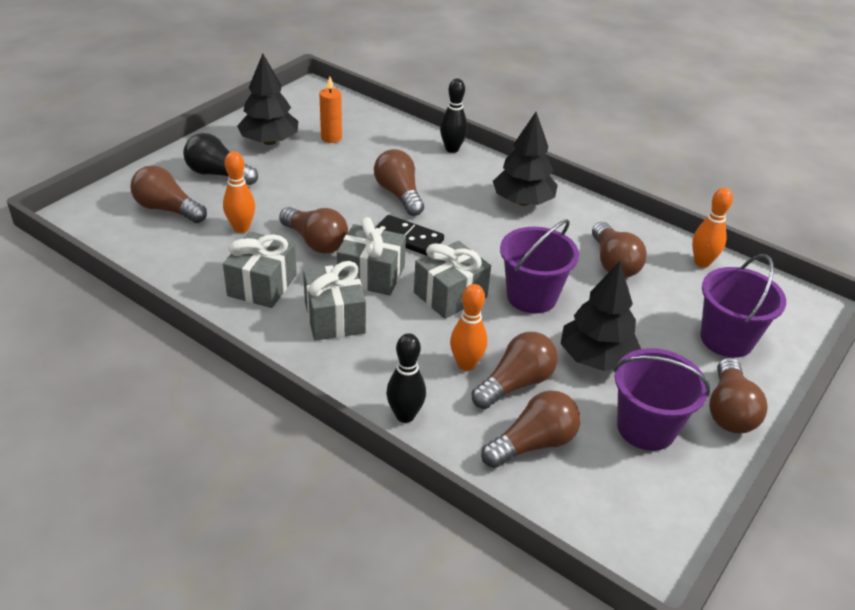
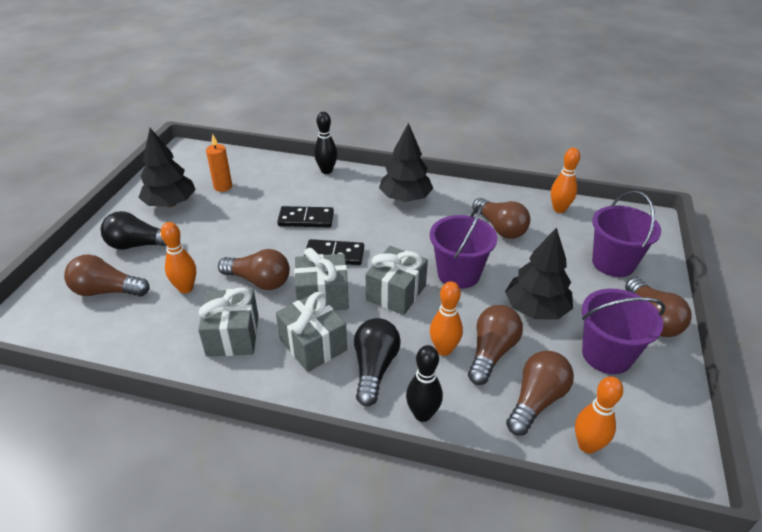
camera: 20 degrees left, 0 degrees up
brown light bulb [374,149,424,216] -> black domino [277,206,334,228]
none -> black light bulb [354,318,401,406]
none -> orange bowling pin [575,376,623,454]

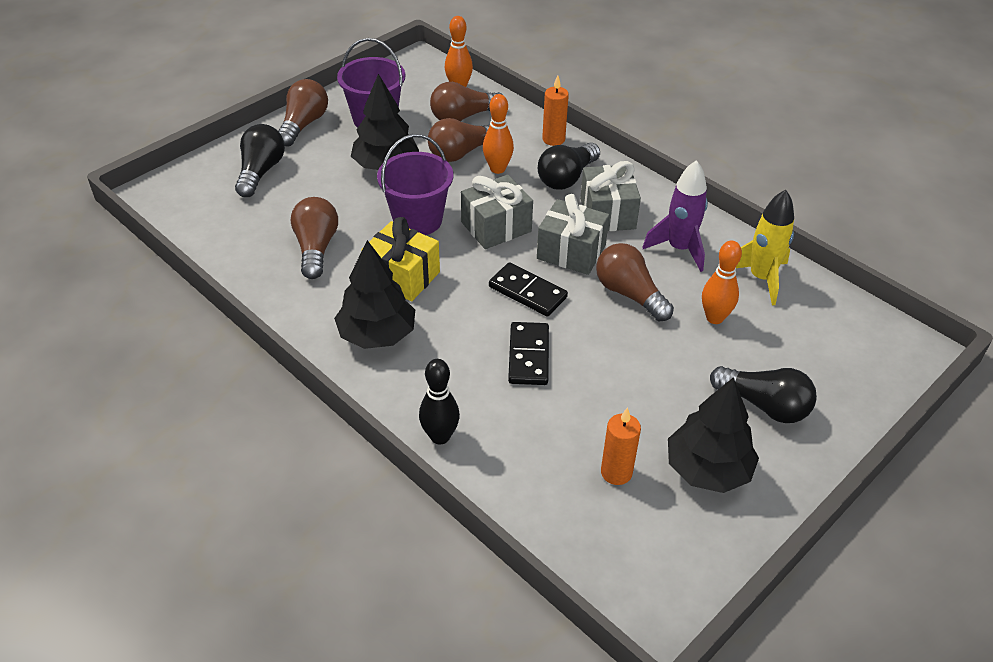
camera: 150 degrees left, 5 degrees up
brown light bulb [64,254,150,297] -> none
grey gift [198,287,259,357] -> purple rocket [642,160,708,272]
black domino [277,206,334,228] -> black domino turned 60 degrees clockwise [508,322,549,385]
black bowling pin [406,345,443,422] -> orange candle [542,75,569,146]
orange bowling pin [551,148,580,213] -> none
purple bucket [592,191,661,277] -> black light bulb [235,124,285,197]
none -> yellow gift [361,217,440,301]
none -> yellow rocket [736,190,794,305]

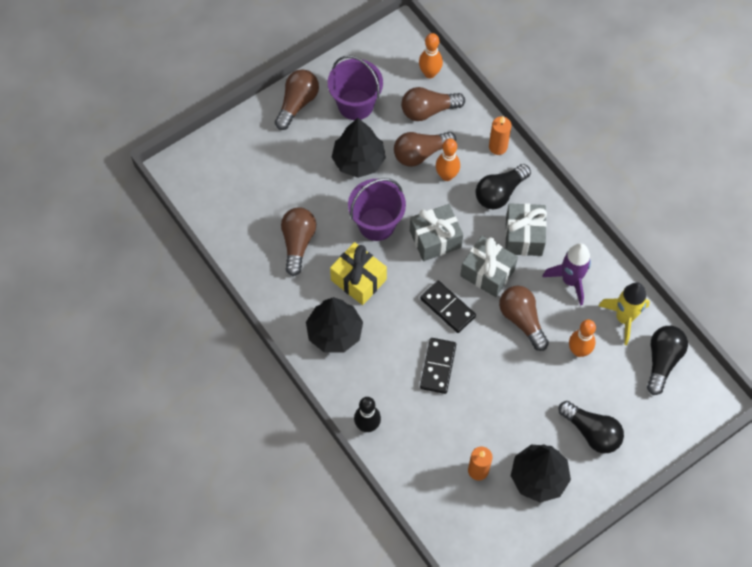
camera: 10 degrees right, 20 degrees up
black light bulb [235,124,285,197] -> black light bulb moved to [647,326,688,395]

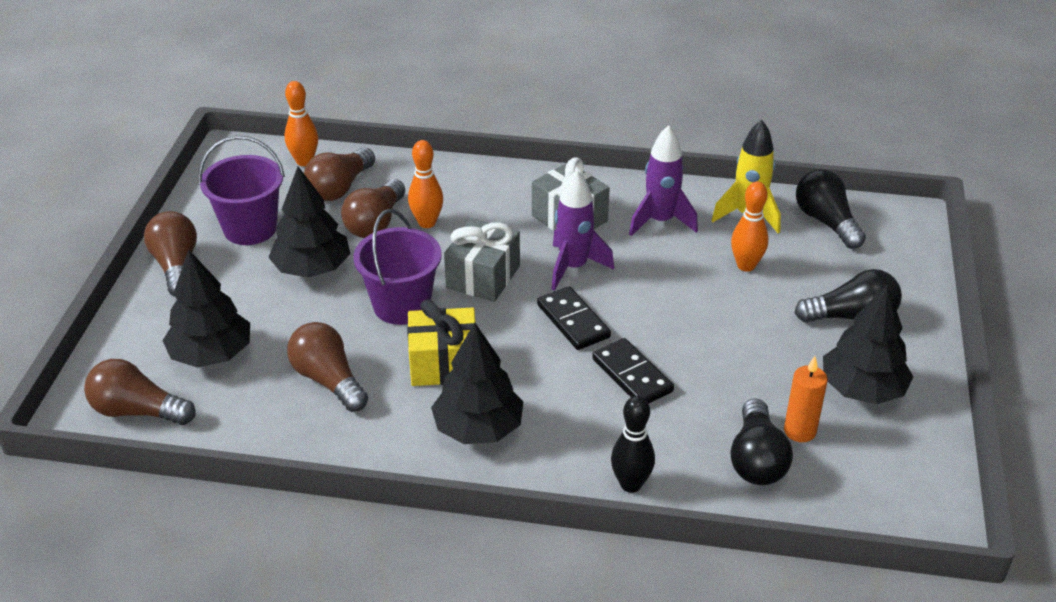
camera: 45 degrees left, 25 degrees down
black domino [420,280,476,333] -> black domino turned 60 degrees clockwise [537,286,611,350]
grey gift [460,236,518,297] -> purple rocket [551,170,614,291]
black light bulb [476,164,531,210] -> black light bulb moved to [731,398,793,485]
orange candle [489,116,512,155] -> none
brown light bulb [499,286,549,351] -> brown light bulb moved to [84,359,196,425]
none -> black tree [162,250,250,368]

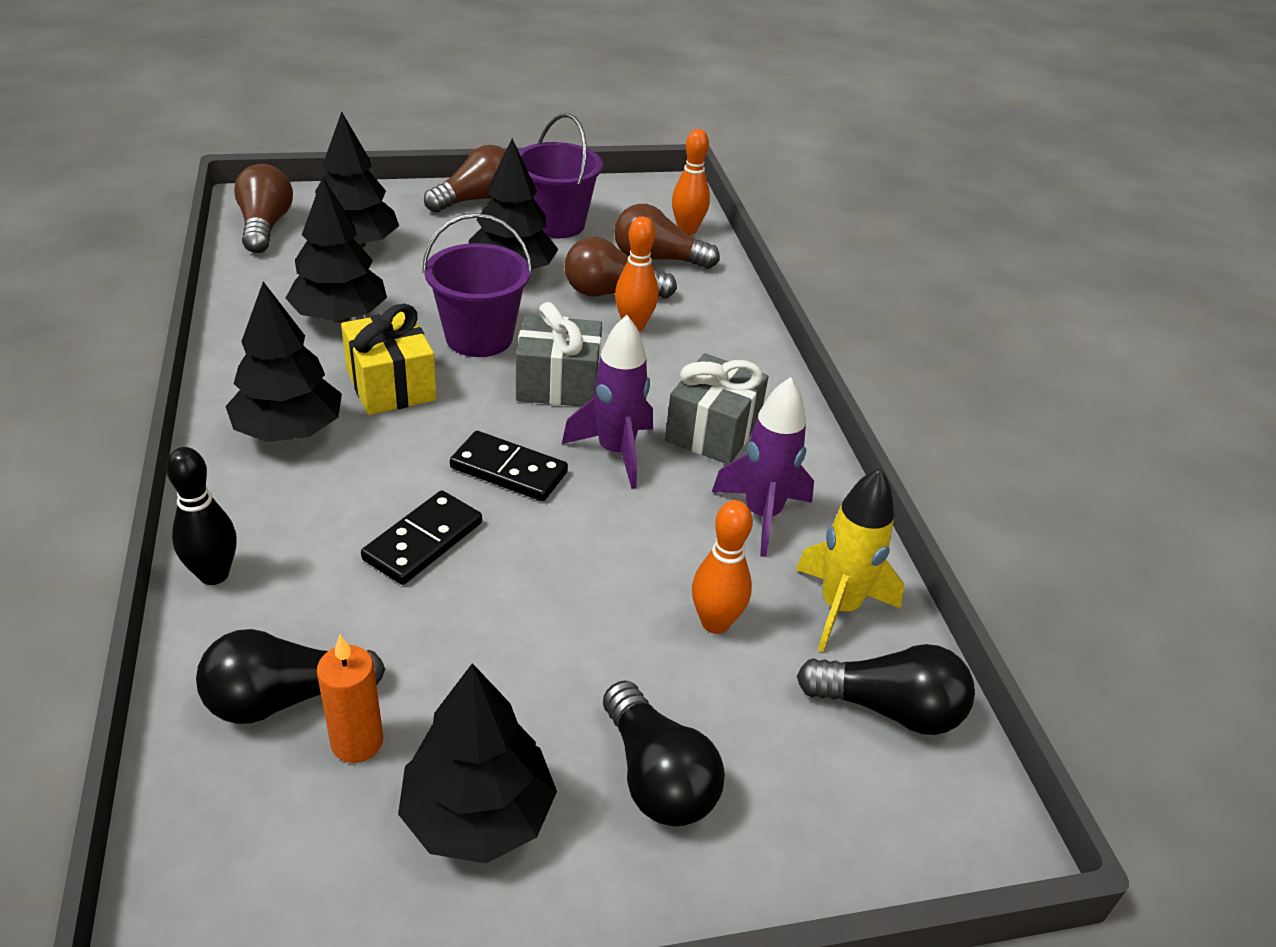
camera: 65 degrees right, 0 degrees up
brown light bulb [287,322,368,412] -> black tree [286,177,387,323]
black domino [537,286,611,350] -> black domino turned 75 degrees clockwise [450,431,568,501]
black light bulb [796,169,866,249] -> black light bulb turned 60 degrees clockwise [797,644,975,735]

